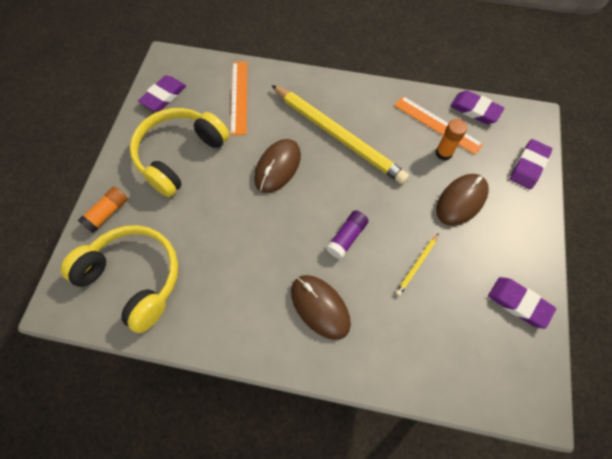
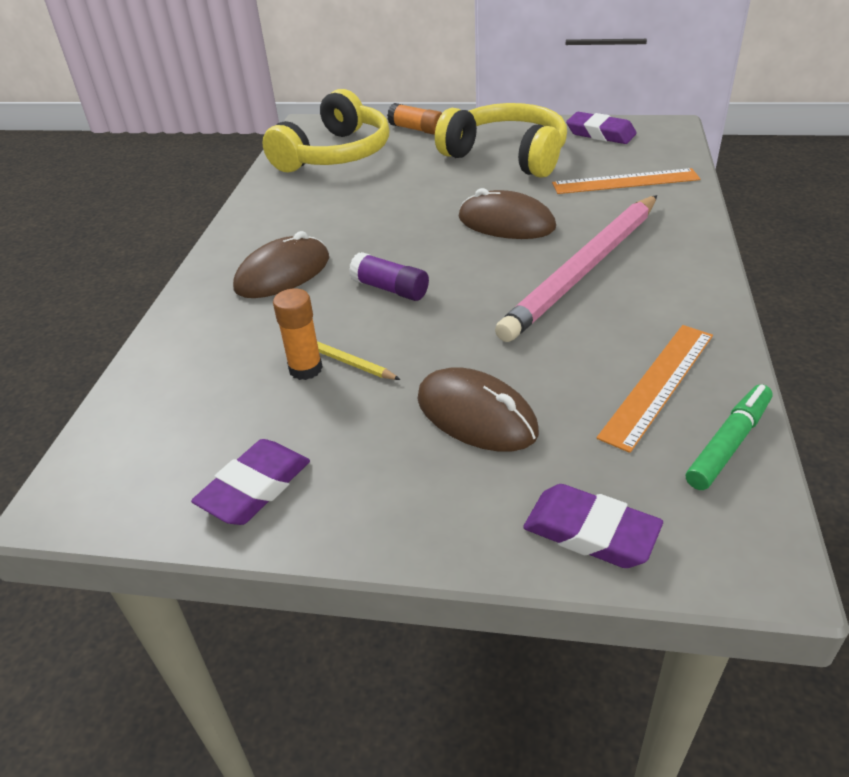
camera: 90 degrees right, 25 degrees down
yellow pencil [271,85,409,184] -> pink pencil [495,195,657,342]
orange glue stick [436,119,467,161] -> orange glue stick moved to [273,288,323,380]
purple eraser [450,90,505,124] -> green marker [686,384,772,490]

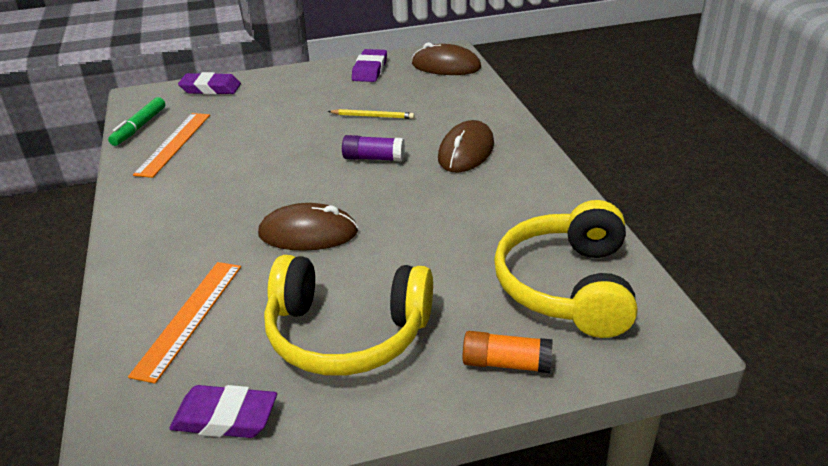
camera: 155 degrees right, 5 degrees down
orange glue stick [273,288,323,380] -> none
brown mouse [418,367,539,452] -> brown mouse moved to [412,43,481,75]
pink pencil [495,195,657,342] -> none
orange ruler [552,168,700,194] -> orange ruler turned 45 degrees counterclockwise [128,262,241,384]

